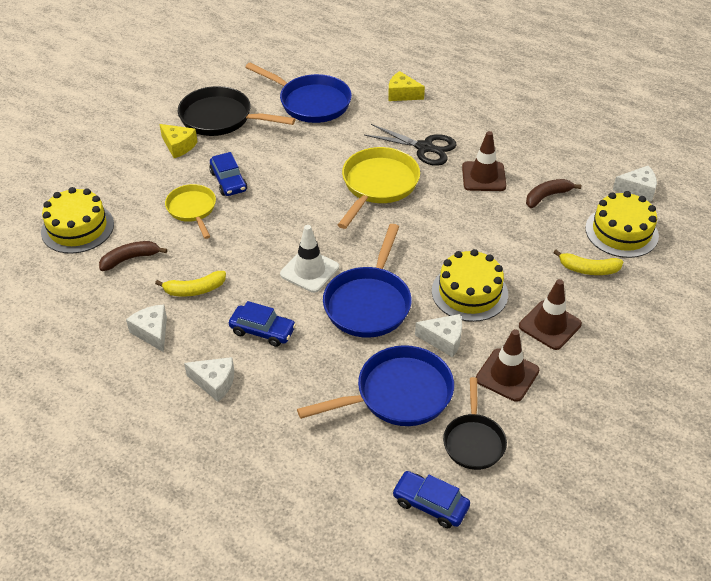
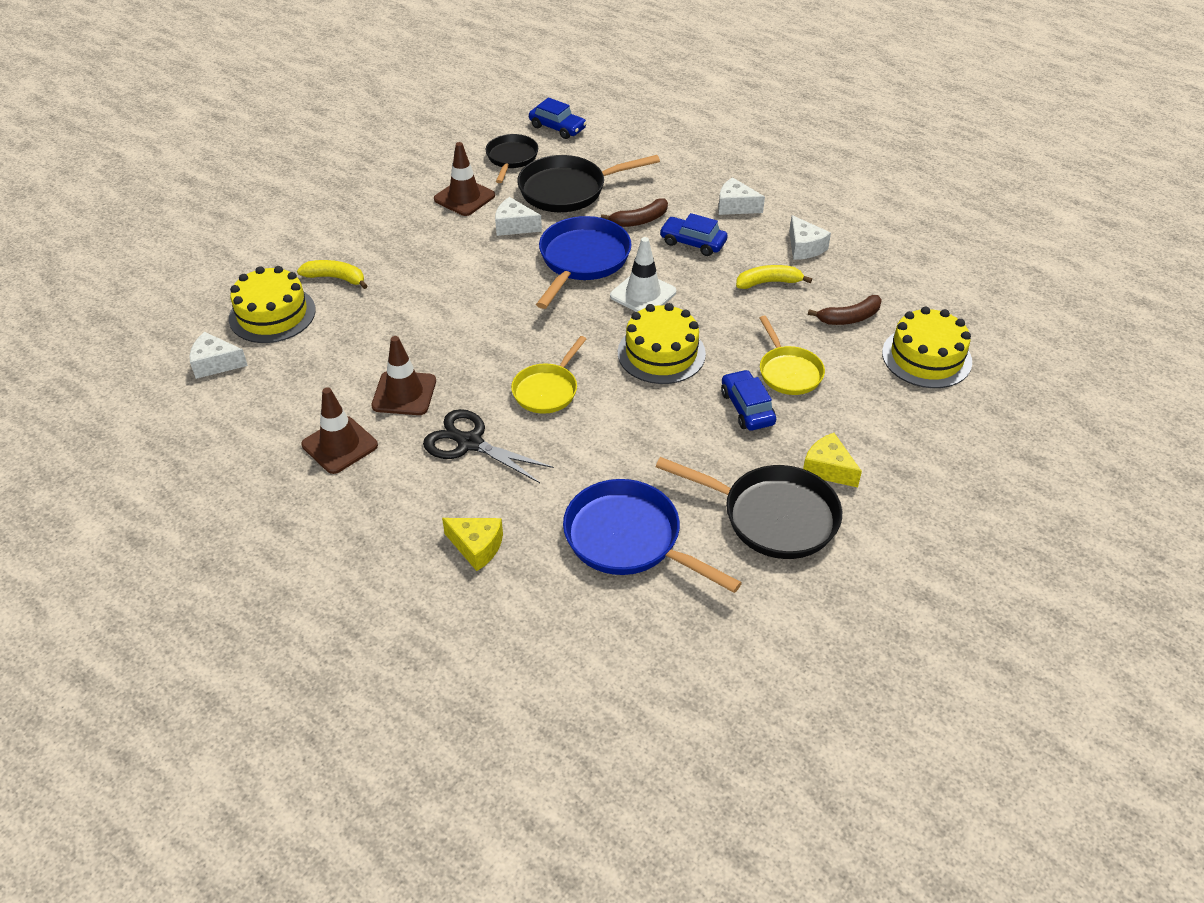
camera: 175 degrees left, 0 degrees up
blue pan [297,345,454,426] -> black pan [517,155,660,212]
yellow pan [338,147,420,229] -> yellow pan [511,336,586,414], size x0.63
yellow cake [432,249,508,322] -> yellow cake moved to [618,303,706,384]
brown traffic cone [519,279,582,350] -> brown traffic cone moved to [301,387,378,474]
brown banana [526,179,582,208] -> brown banana moved to [601,198,668,227]

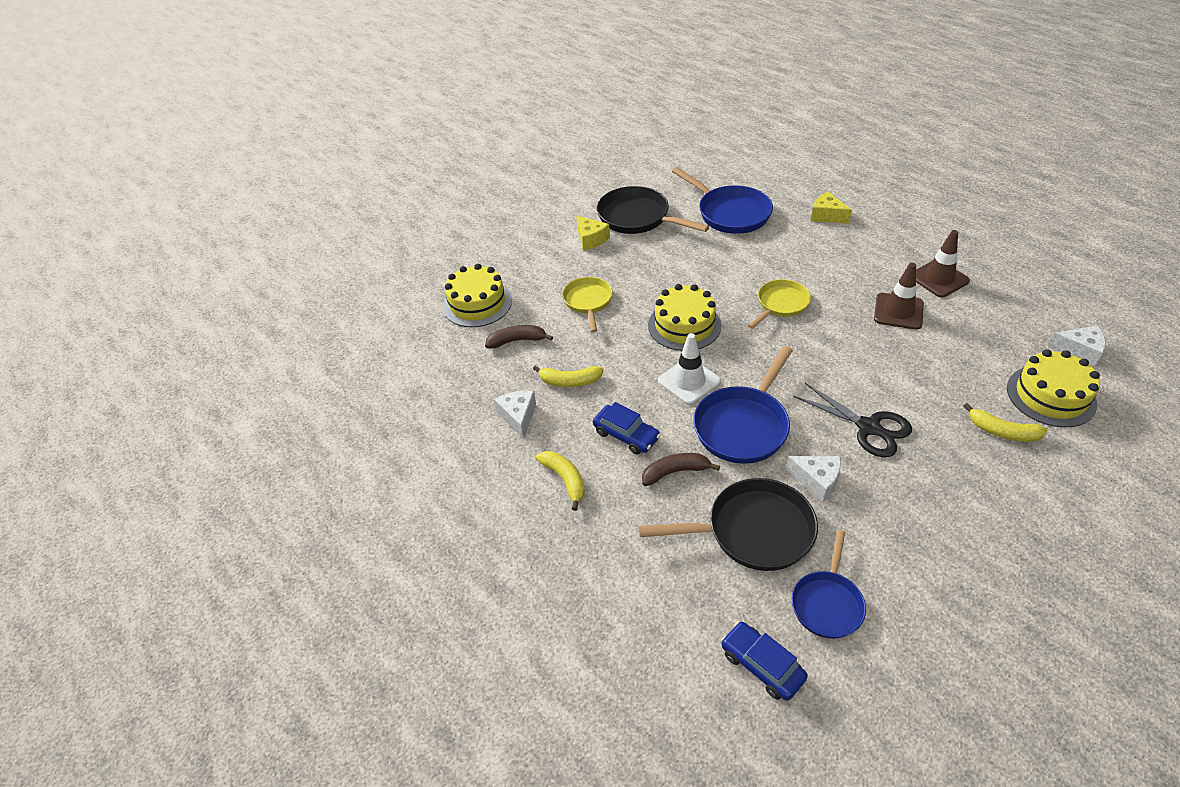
camera: 165 degrees left, 0 degrees up
black scissors [423,409,554,483] -> black scissors moved to [793,383,912,458]
brown traffic cone [434,142,495,216] -> none
black pan [486,134,538,183] -> blue pan [792,530,866,639]
white cheese [718,177,765,215] -> yellow banana [536,451,585,511]
blue car [721,370,776,431] -> none

